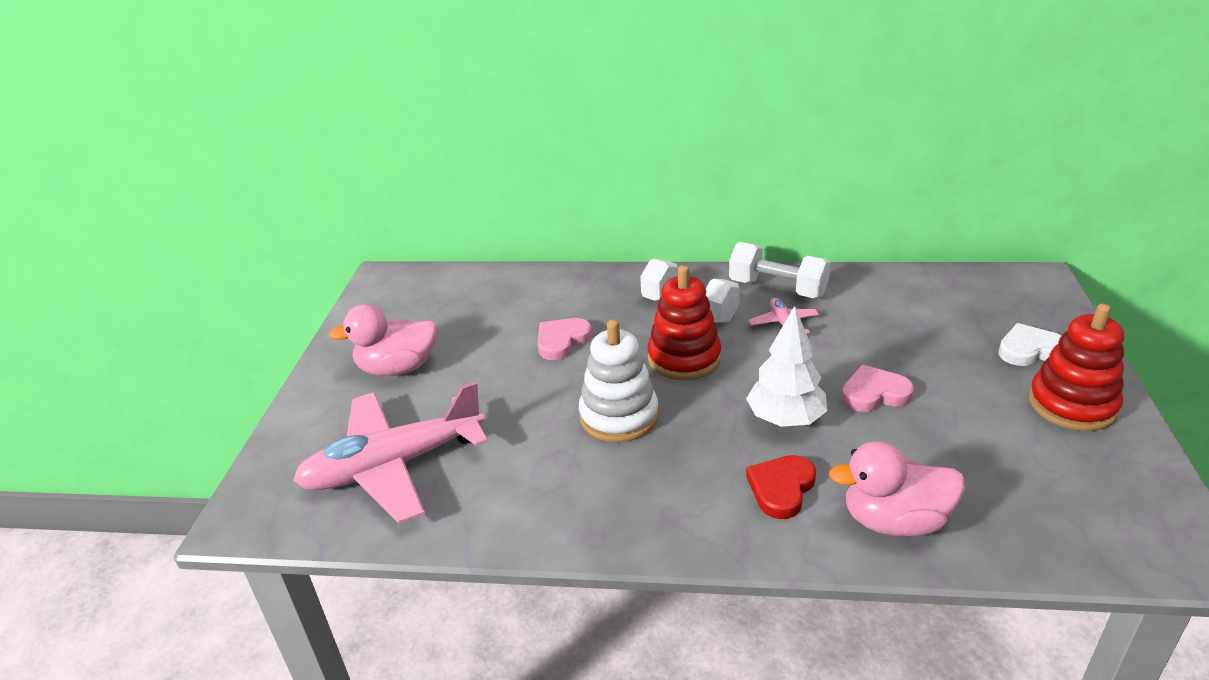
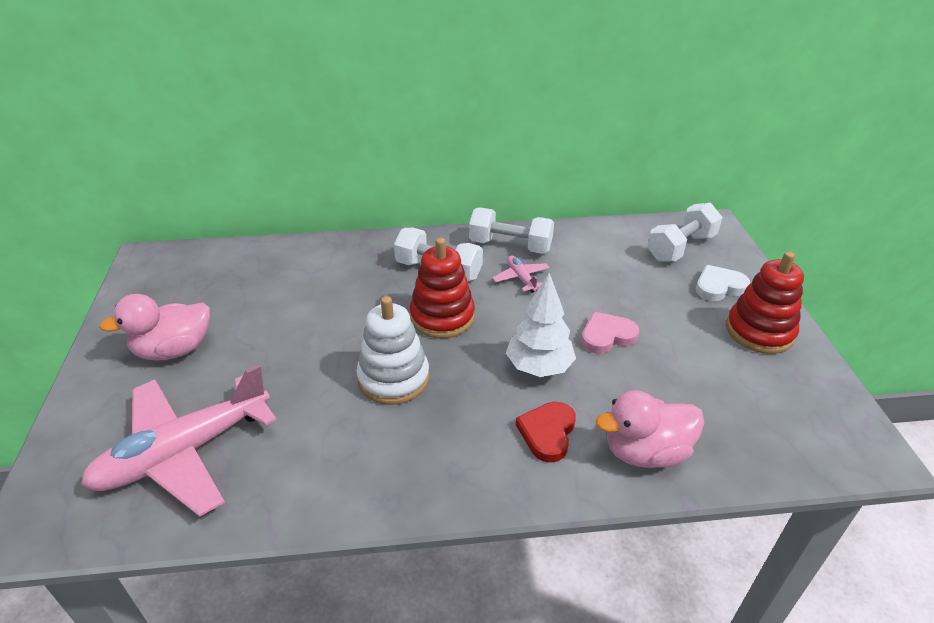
camera: 15 degrees left, 5 degrees up
pink heart [538,318,592,360] -> none
none -> white dumbbell [647,203,723,262]

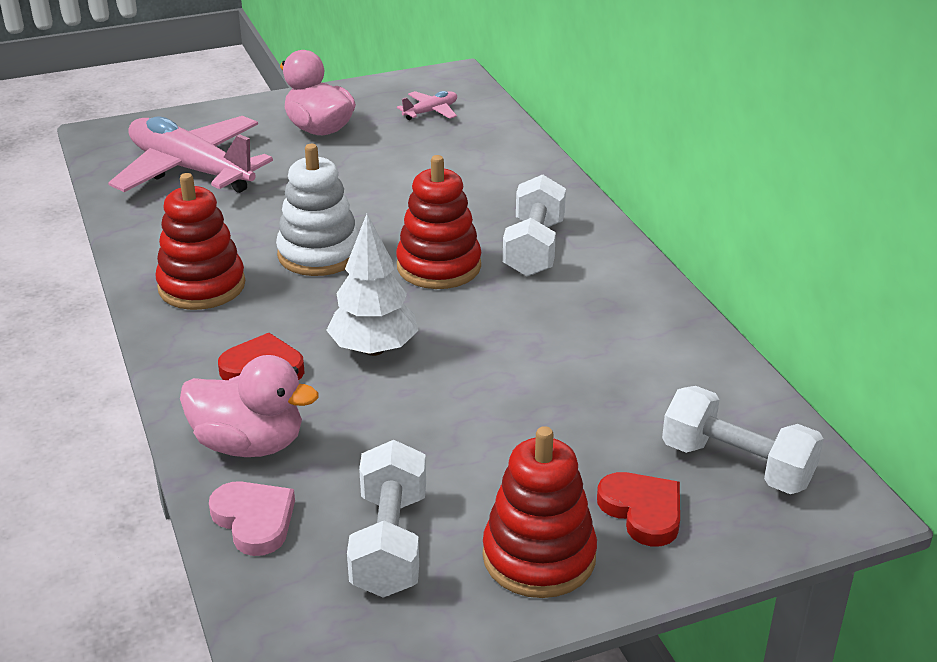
camera: 75 degrees right, 5 degrees down
white dumbbell [469,208,554,254] -> white dumbbell moved to [347,440,426,598]
pink plane [492,255,550,293] -> pink plane moved to [397,91,457,120]
pink heart [581,312,639,354] -> pink heart moved to [209,481,295,556]
pink duck [596,390,704,468] -> pink duck turned 135 degrees clockwise [180,355,319,457]
white heart [696,265,750,301] -> red heart [597,472,680,546]
none -> red stacking toy [155,173,246,310]

